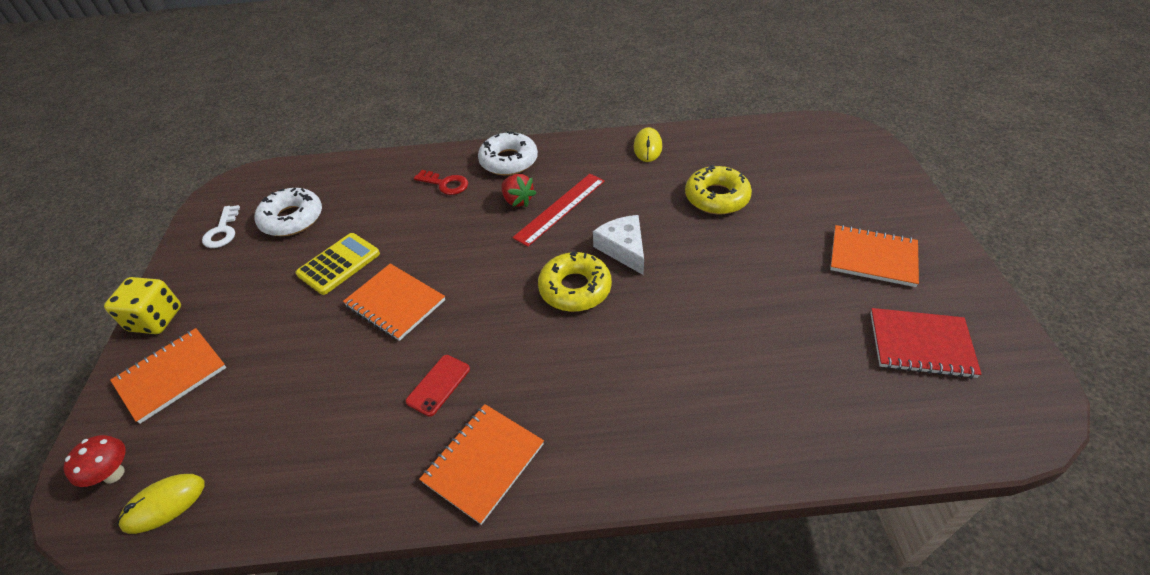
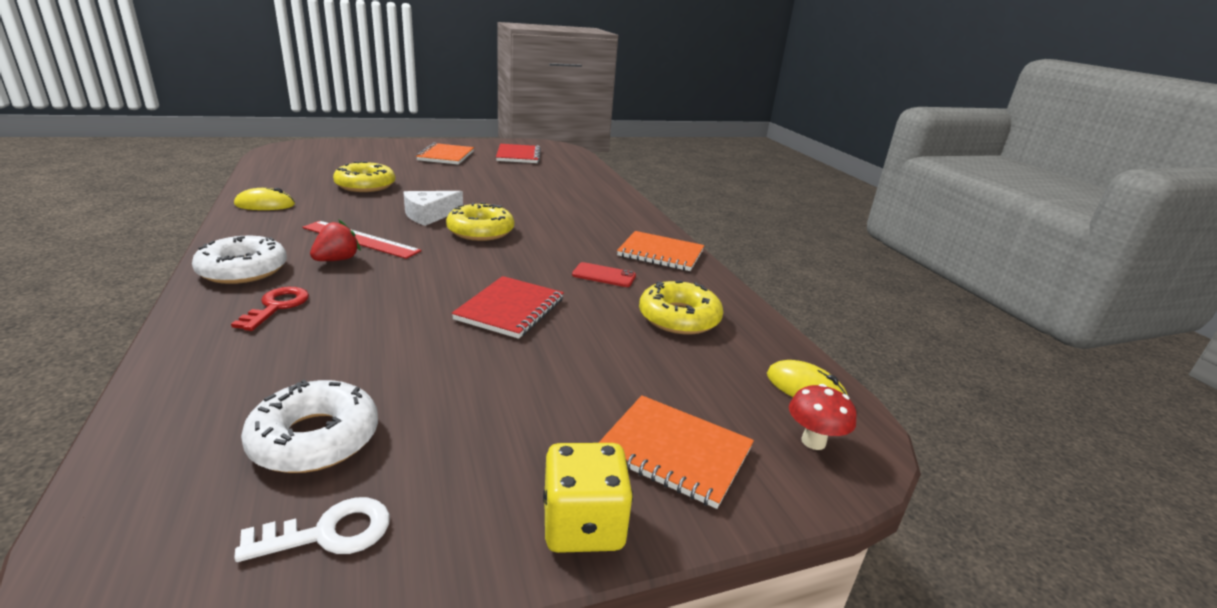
camera: 110 degrees left, 20 degrees down
yellow calculator [296,233,380,295] -> none
orange notebook [343,263,445,341] -> red notebook [452,276,564,339]
none -> yellow donut [639,281,723,335]

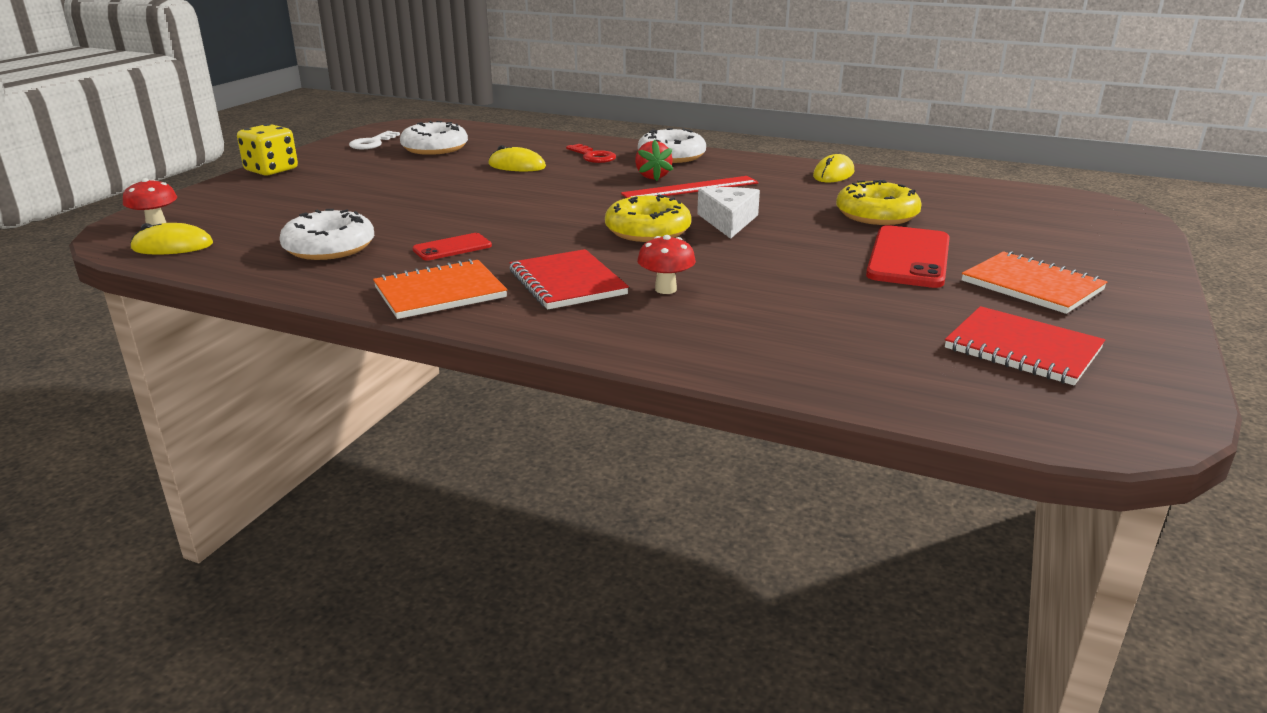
camera: 135 degrees right, 0 degrees up
red notebook [452,276,564,339] -> red notebook moved to [509,249,629,309]
orange notebook [599,395,754,509] -> none
yellow donut [639,281,723,335] -> white donut [279,209,374,260]
none -> yellow mouse [488,145,546,171]
none -> red mushroom [637,235,696,294]
none -> red phone [866,225,950,288]

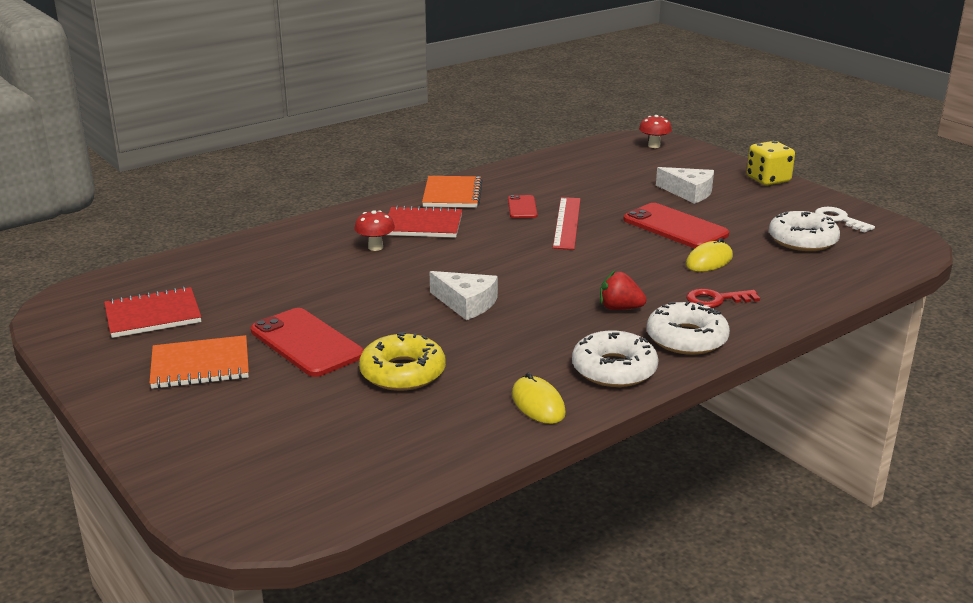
camera: 120 degrees right, 0 degrees up
yellow mouse [130,223,213,255] -> none
white donut [279,209,374,260] -> white donut moved to [572,331,659,387]
yellow donut [605,195,691,242] -> none
red ruler [621,176,759,198] -> red ruler moved to [553,197,581,250]
none -> red phone [624,203,729,248]
none -> white cheese [656,167,714,204]

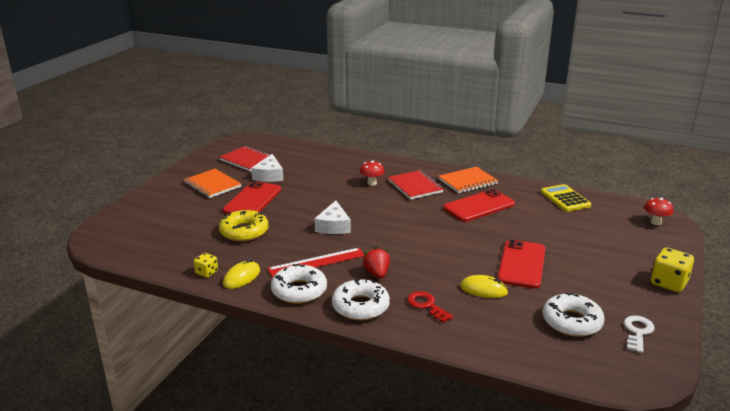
camera: 60 degrees right, 0 degrees up
red phone [508,195,538,218] -> red phone [443,189,515,222], size x1.86
red ruler [553,197,581,250] -> red ruler moved to [267,248,365,277]
white cheese [656,167,714,204] -> white cheese moved to [251,154,283,182]
none -> yellow dice [194,253,218,278]
none -> yellow calculator [541,184,591,212]

